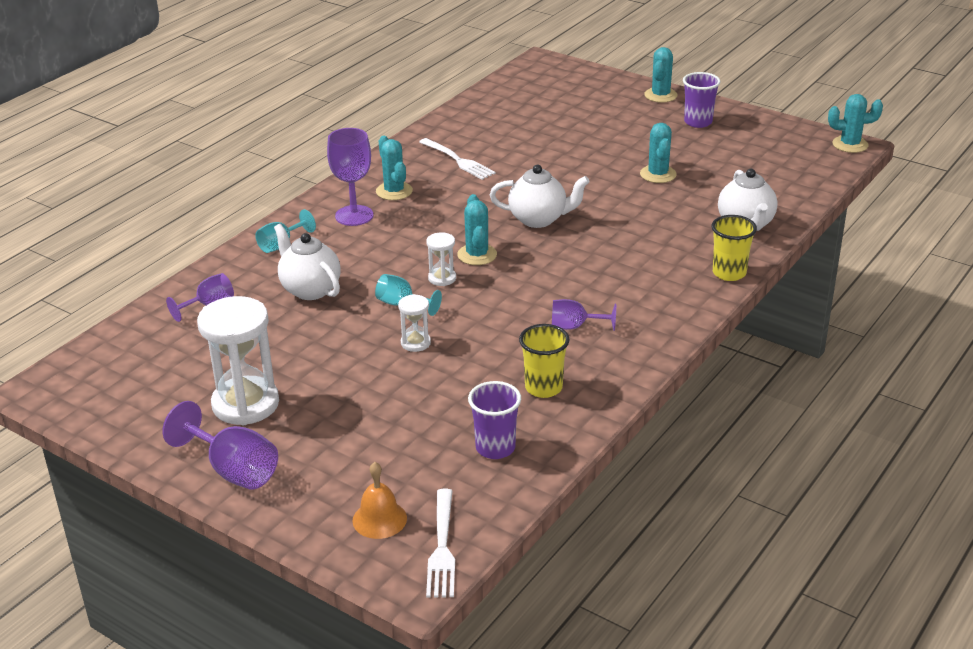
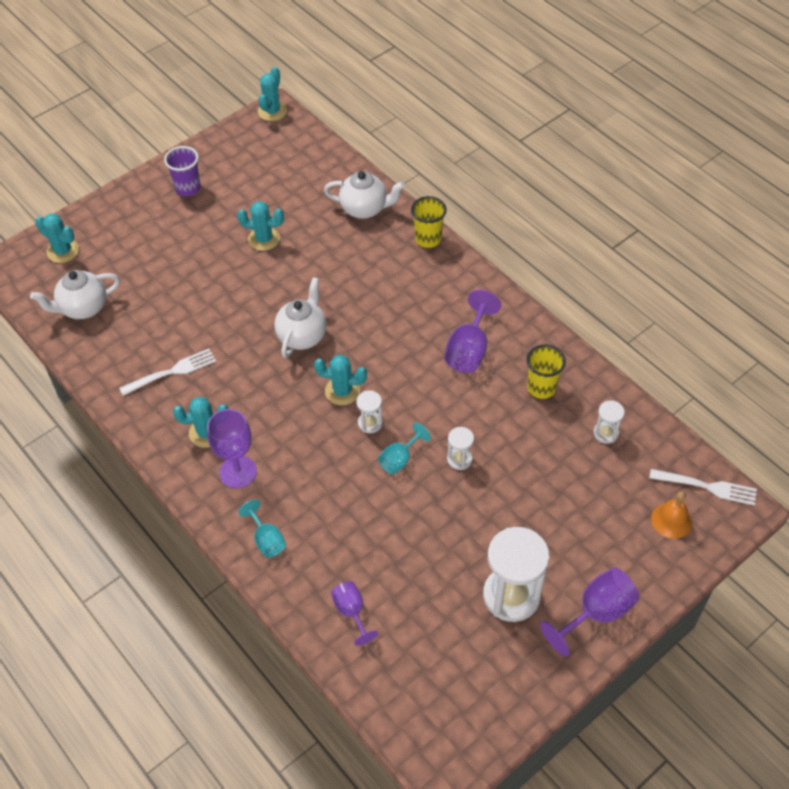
camera: 75 degrees left, 20 degrees up
white teapot [274,224,341,300] -> white teapot moved to [30,270,120,319]
purple cup [468,381,521,459] -> white hourglass [593,400,625,444]
purple goblet [552,299,616,331] -> purple goblet [444,290,501,373], size x1.60
turquoise cactus [644,47,678,103] -> turquoise cactus moved to [35,214,79,263]

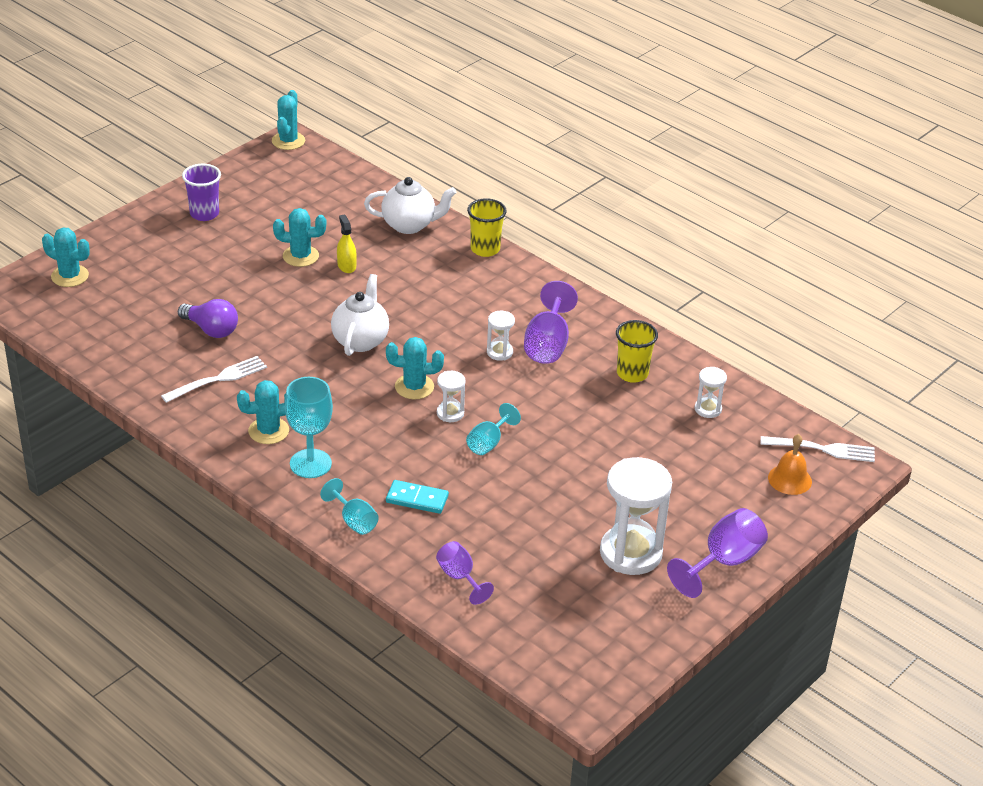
camera: 10 degrees left, 15 degrees down
white teapot [30,270,120,319] -> none
purple goblet [207,409,257,488] -> turquoise goblet [285,377,333,478]
white hourglass [447,427,474,470] -> white hourglass moved to [487,311,515,361]
none -> purple light bulb [178,299,238,338]
none -> yellow spray bottle [337,215,357,273]
none -> turquoise domino [386,480,449,514]

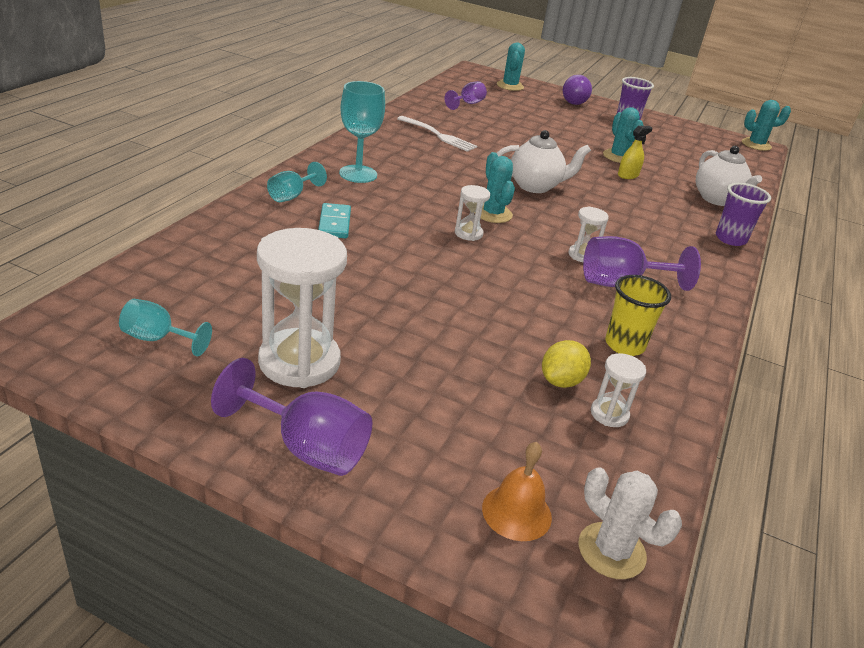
camera: 70 degrees right, 5 degrees down
purple light bulb [178,299,238,338] -> purple light bulb moved to [563,75,592,105]
turquoise cactus [237,380,289,444] -> none
purple goblet [436,541,494,605] -> purple goblet moved to [444,81,487,110]
turquoise goblet [466,403,521,455] -> turquoise goblet moved to [119,299,212,356]
yellow cup [467,198,507,257] -> purple cup [716,183,771,246]
white fork [760,436,875,462] -> white cactus [578,467,682,579]
none -> yellow lemon [542,340,591,388]

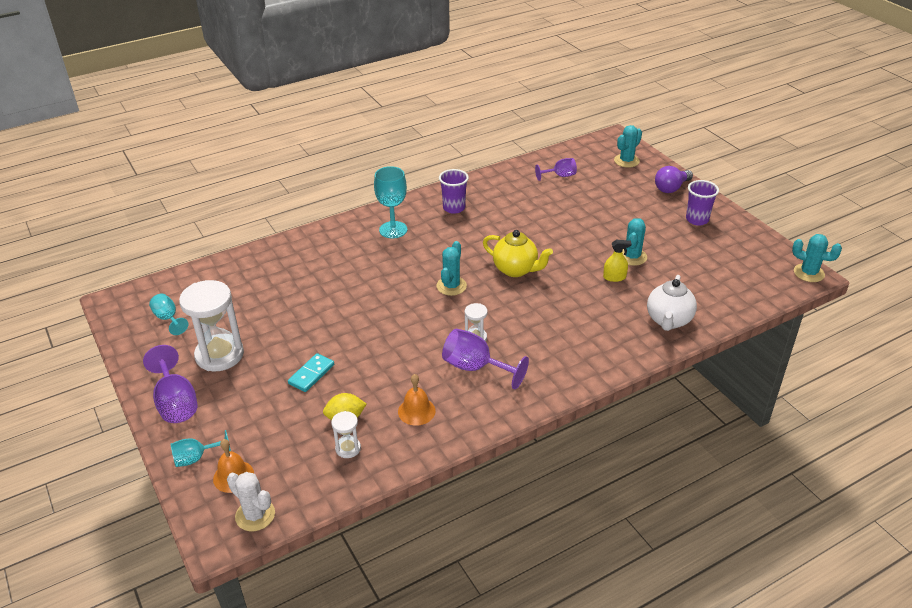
camera: 40 degrees right, 5 degrees up
turquoise goblet [267,162,327,202] -> turquoise goblet moved to [171,430,231,467]
turquoise domino [318,203,351,238] -> turquoise domino moved to [288,353,334,392]
white fork [397,116,477,152] -> none
white hourglass [455,185,490,241] -> none
white teapot [497,130,591,193] -> yellow teapot [483,230,553,277]
white cactus [578,467,682,579] -> white cactus turned 45 degrees counterclockwise [227,472,275,531]
yellow cup [605,275,671,356] -> orange bell [398,374,436,426]
purple cup [716,183,771,246] -> purple cup moved to [439,169,469,214]

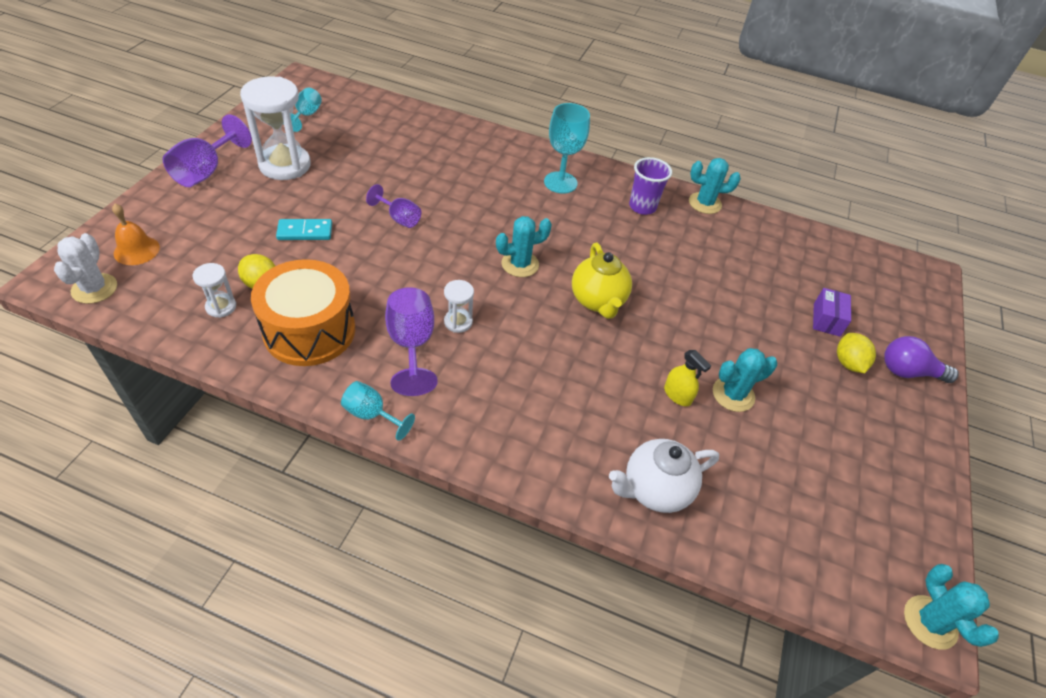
camera: 45 degrees right, 10 degrees up
turquoise goblet [171,430,231,467] -> turquoise goblet moved to [341,381,415,441]
orange bell [398,374,436,426] -> orange drum [251,259,355,366]
purple goblet [535,158,577,181] -> purple goblet moved to [366,184,421,228]
turquoise cactus [614,125,642,168] -> turquoise cactus moved to [689,158,741,214]
purple cup [686,180,719,225] -> none
none -> purple box [813,288,851,337]
none -> yellow lemon [837,333,876,373]

